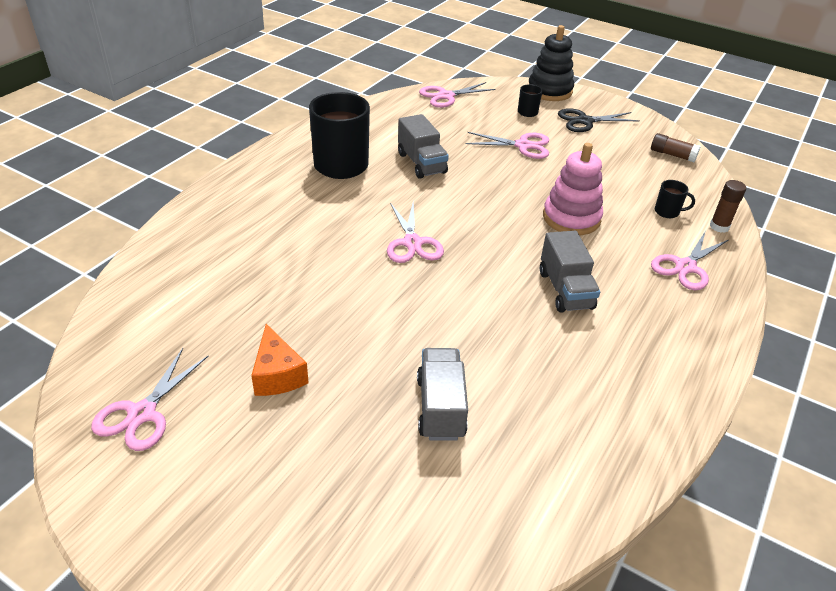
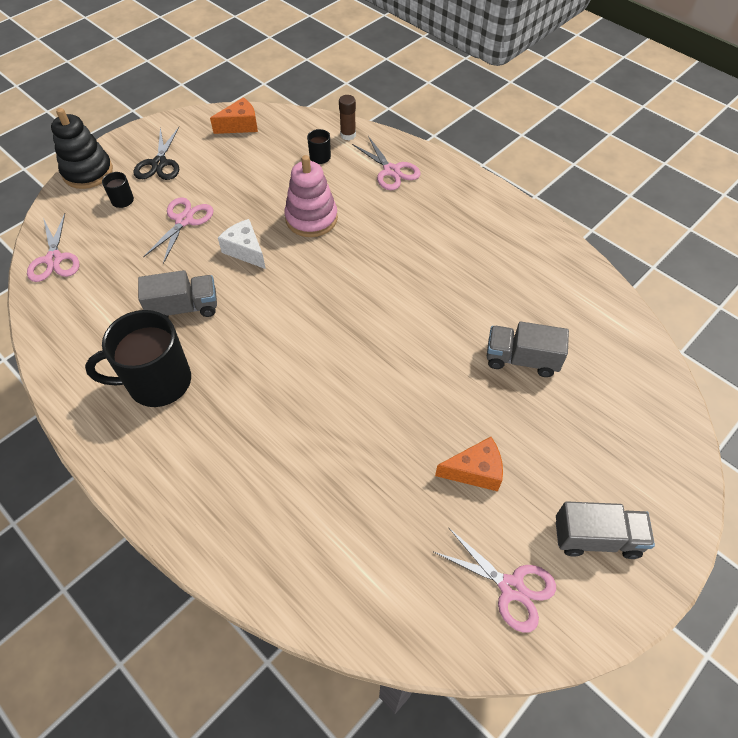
camera: 75 degrees left, 15 degrees up
pink scissors [387,202,444,263] -> none
grey truck [540,231,600,313] -> grey truck moved to [556,501,655,559]
brown glue stick [651,133,701,162] -> orange cheese [210,97,258,134]
none -> white cheese [218,219,266,269]

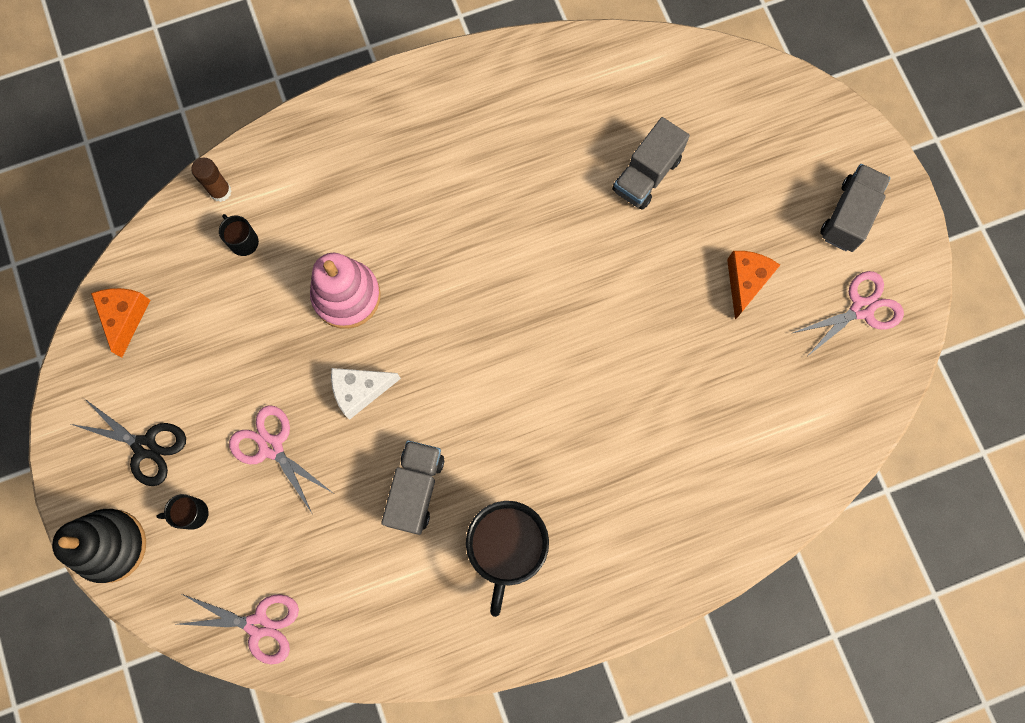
camera: 65 degrees left, 20 degrees up
pink scissors [352,136,421,190] -> none

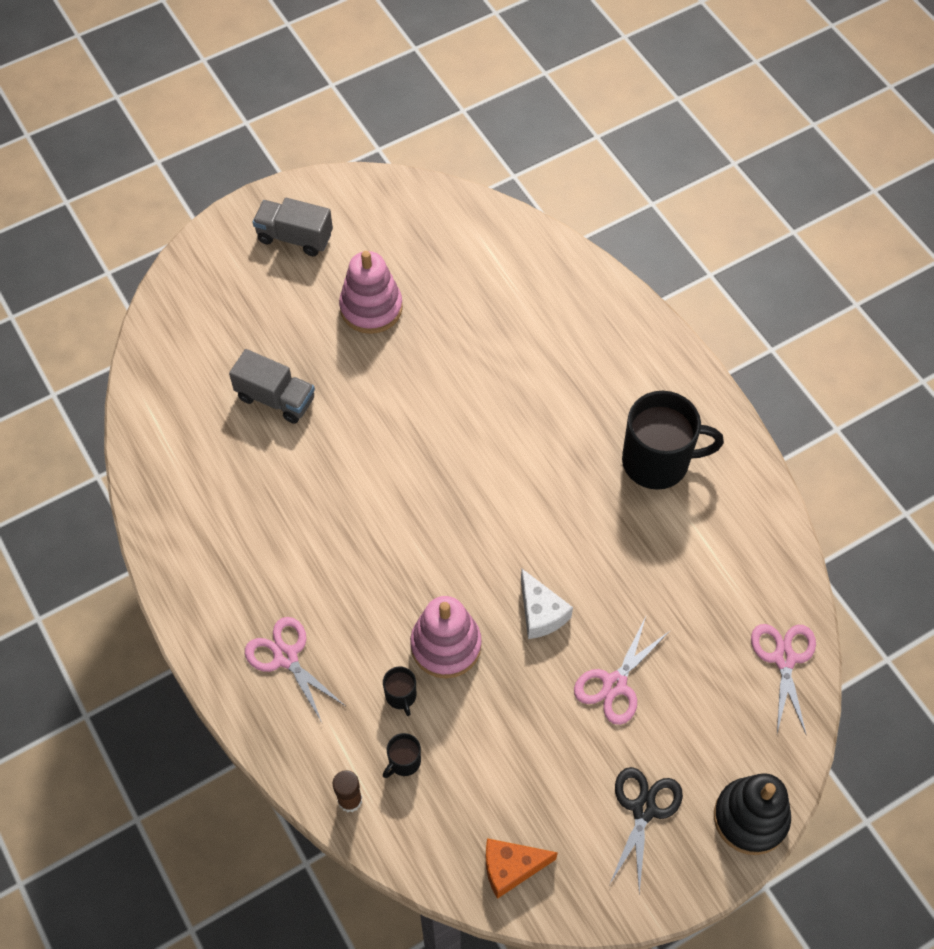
camera: 100 degrees left, 15 degrees down
black mug [157,494,209,530] -> black mug moved to [383,667,416,716]
grey truck [381,440,444,535] -> none
orange cheese [727,251,780,320] -> pink stacking toy [339,251,403,334]
pink scissors [793,271,904,356] -> pink scissors moved to [245,617,345,723]

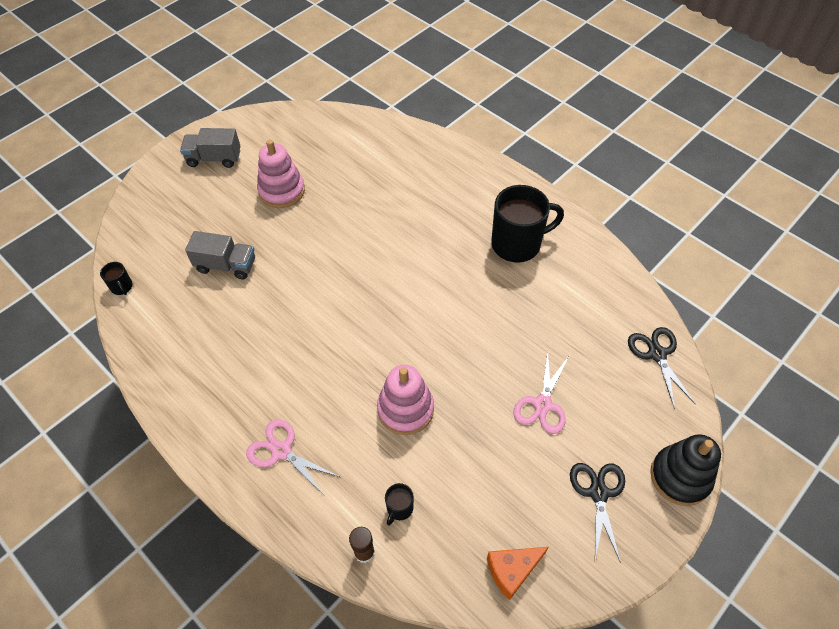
camera: 15 degrees left, 5 degrees down
black mug [383,667,416,716] -> black mug moved to [100,262,133,295]
white cheese [521,569,573,639] -> none
pink scissors [751,624,816,736] -> black scissors [628,327,696,409]

